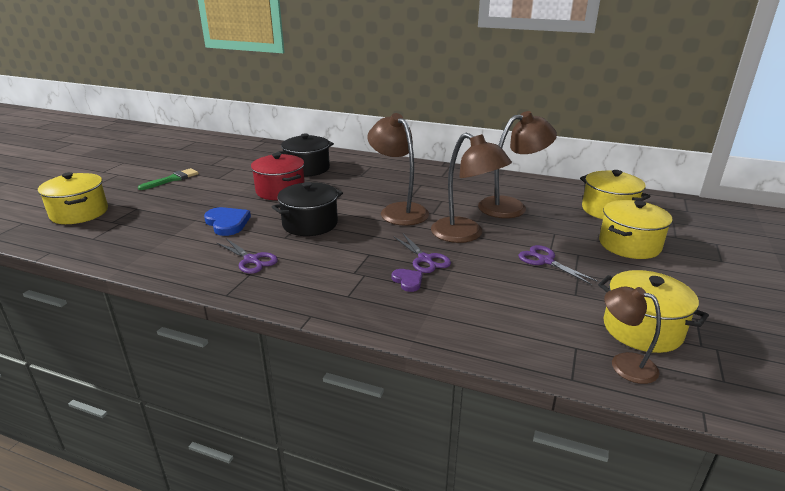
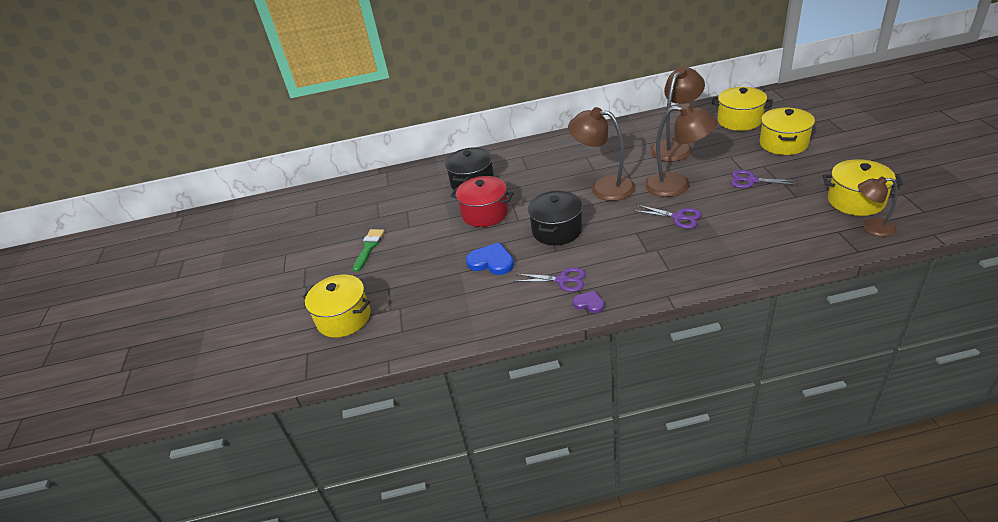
camera: 25 degrees left, 10 degrees up
purple heart [392,269,423,292] -> purple heart moved to [573,291,604,313]

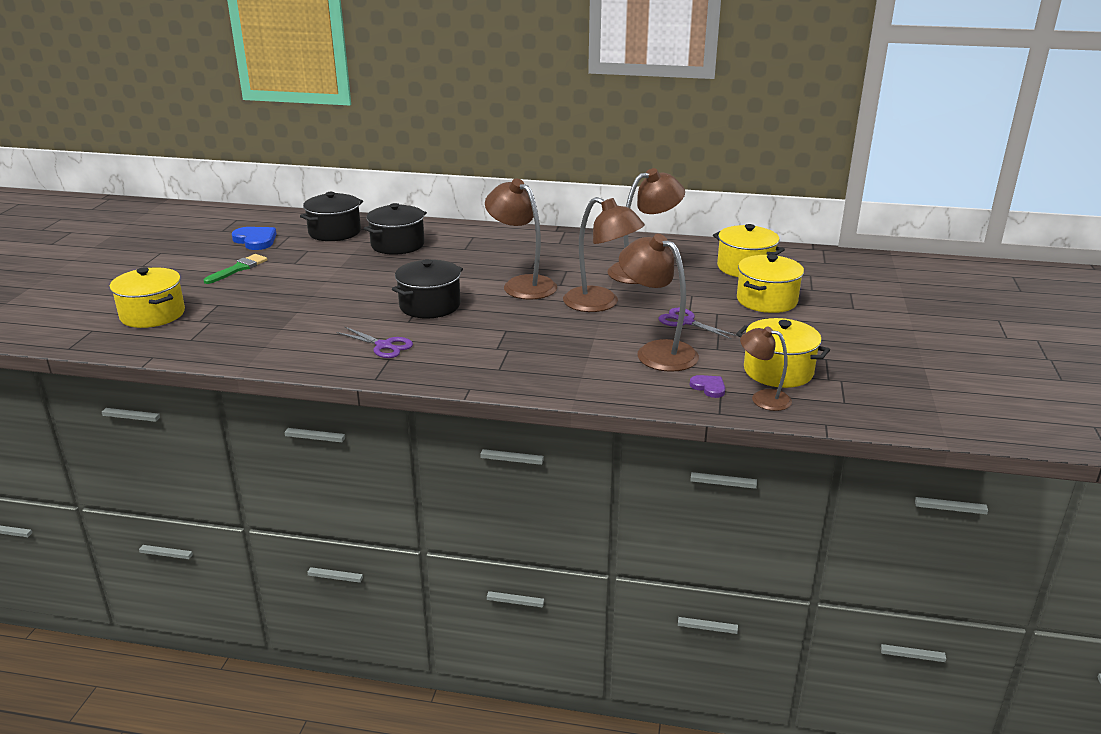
camera: 15 degrees right, 10 degrees down
red pot [451,176,514,227] -> none
blue heart [466,242,514,275] -> blue heart moved to [232,227,277,250]
purple heart [573,291,604,313] -> purple heart moved to [690,375,725,398]
purple scissors [633,205,702,229] -> none
none -> black pot [300,192,363,241]
none -> brown lamp [619,234,699,372]

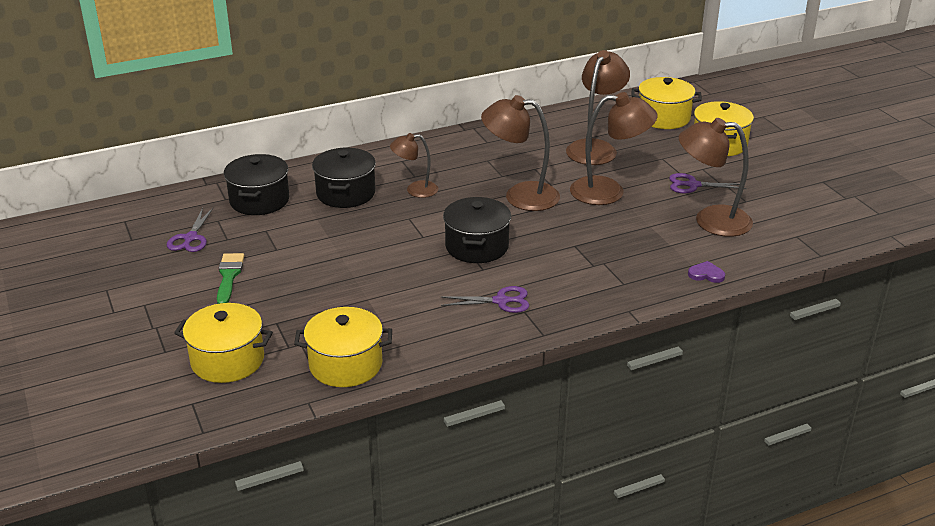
camera: 35 degrees left, 5 degrees up
blue heart [232,227,277,250] -> purple scissors [167,208,213,252]
purple heart [690,375,725,398] -> purple heart moved to [688,261,725,283]
yellow pot [736,318,830,388] -> yellow pot moved to [294,307,392,387]
brown lamp [740,326,792,411] -> brown lamp moved to [390,133,438,198]

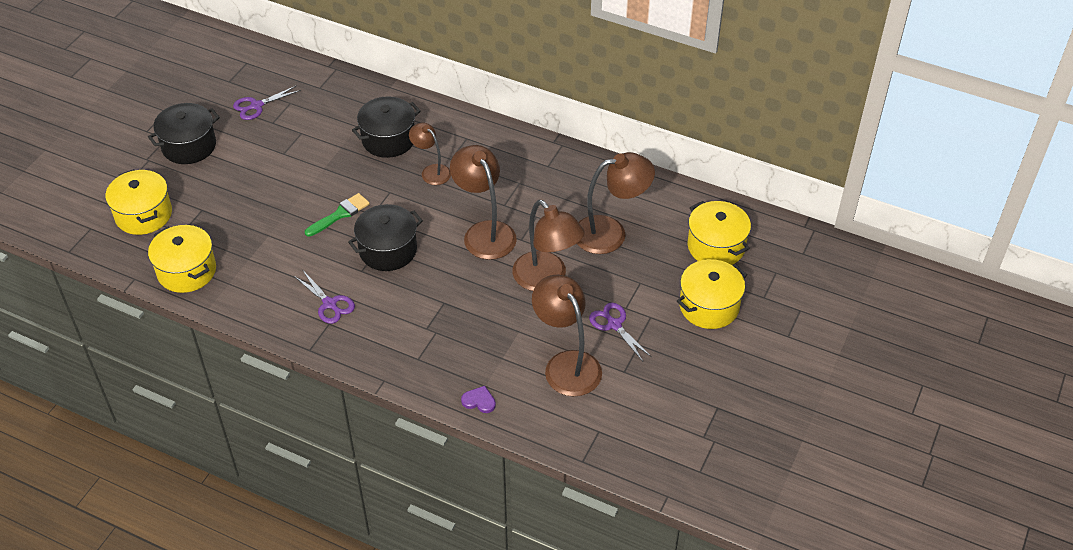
camera: 50 degrees right, 15 degrees up
green brush [217,253,244,304] -> green brush moved to [305,193,370,237]
black pot [224,154,289,215] -> black pot moved to [148,103,220,164]
purple heart [688,261,725,283] -> purple heart turned 45 degrees counterclockwise [461,386,496,413]

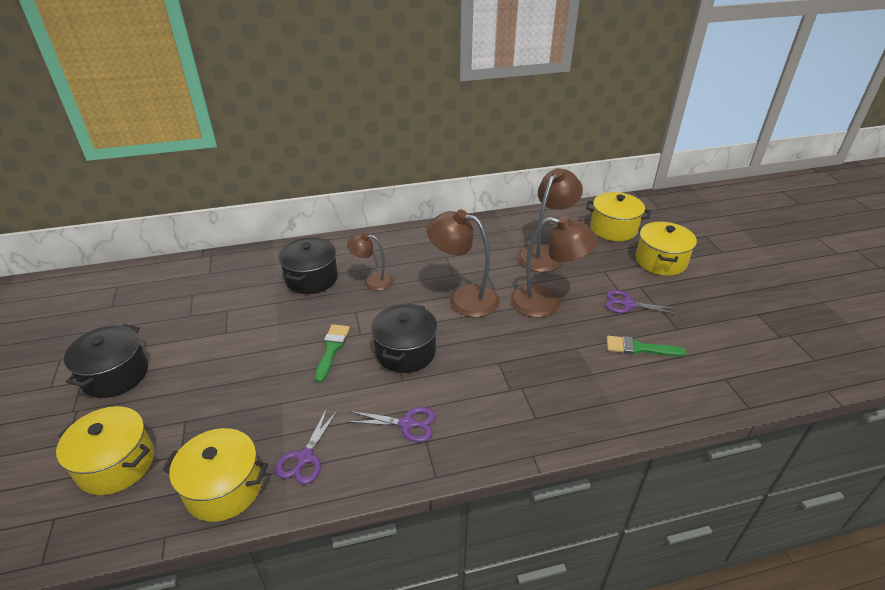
camera: 40 degrees left, 10 degrees down
purple scissors [233,85,301,120] -> purple scissors moved to [275,408,338,484]
purple heart [461,386,496,413] -> none
brown lamp [532,275,602,396] -> green brush [607,336,686,357]

